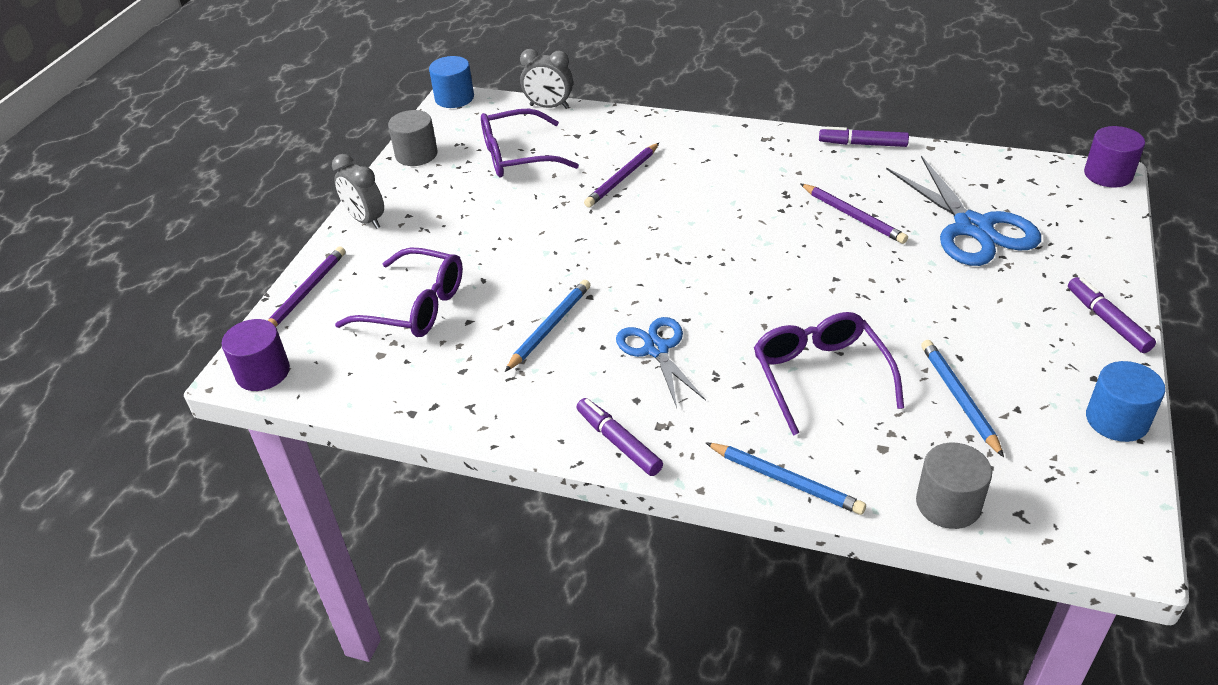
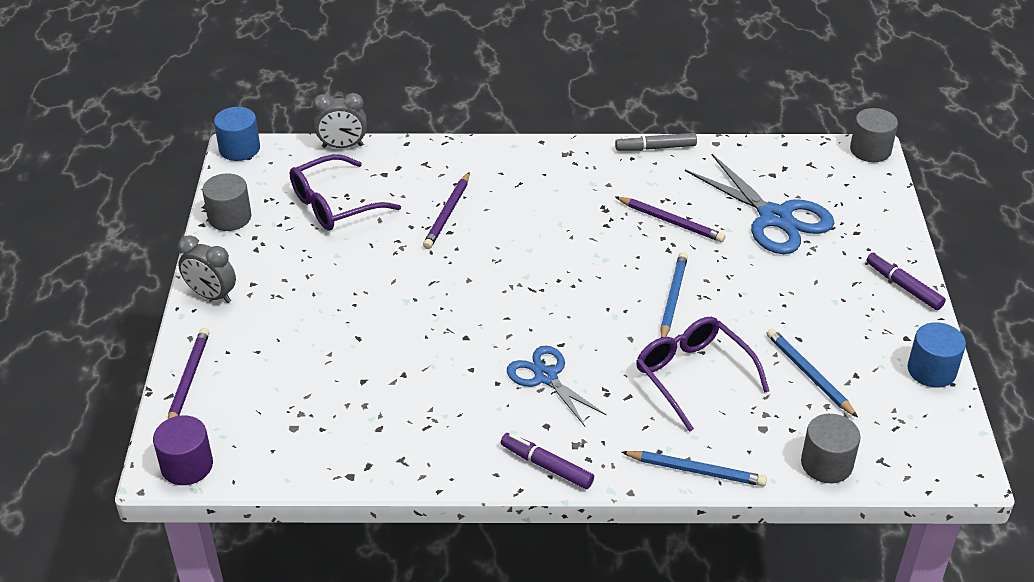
camera: 20 degrees left, 0 degrees up
purple glasses [335,247,463,337] -> none
blue pencil [505,280,590,372] -> blue pencil moved to [660,252,688,338]
purple marker [819,127,909,147] -> grey marker [615,133,697,151]
purple cylinder [1084,126,1145,188] -> grey cylinder [850,108,898,162]

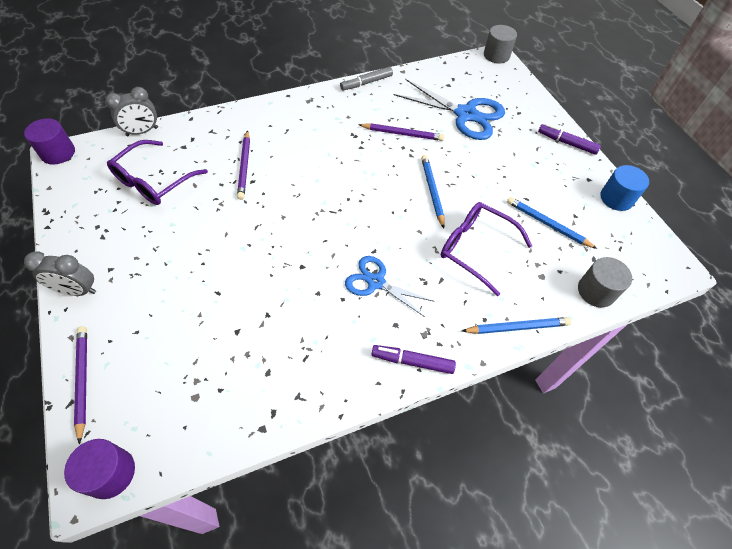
camera: 25 degrees left, 15 degrees up
grey cylinder [202,173,251,231] -> none
blue cylinder [214,107,260,161] -> purple cylinder [24,118,75,164]

